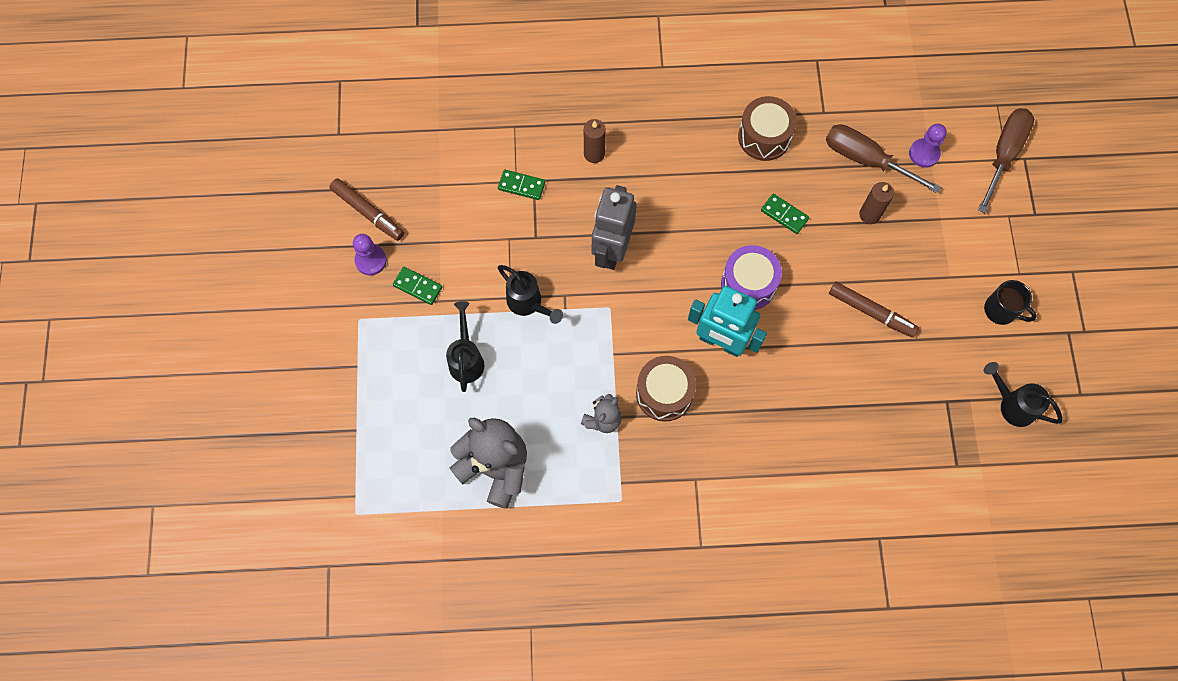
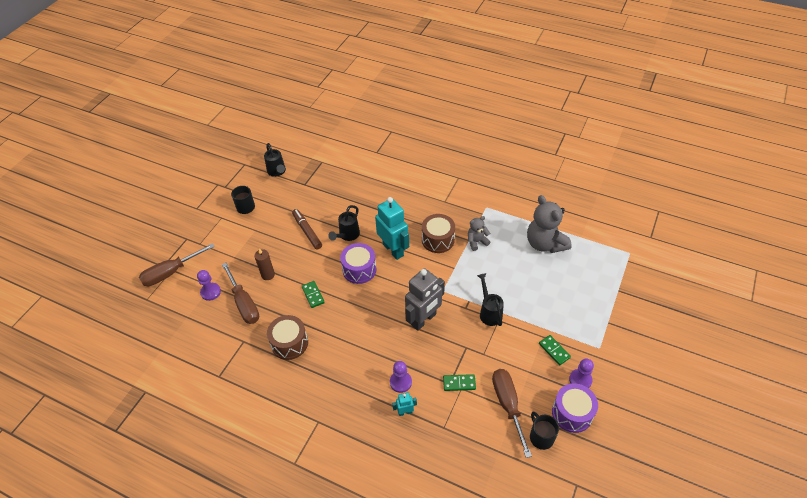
camera: 150 degrees left, 20 degrees down
brown marker [329,178,404,241] -> purple drum [552,383,598,433]
black watering can [446,301,484,392] -> black watering can moved to [328,205,360,241]
green domino [498,170,545,200] -> green domino turned 45 degrees counterclockwise [443,374,476,391]
brown candle [584,119,606,163] -> purple pawn [390,361,412,393]
none -> turquoise robot [392,393,417,416]
none -> brown screwdriver [492,369,532,458]
none -> black mug [530,412,559,450]

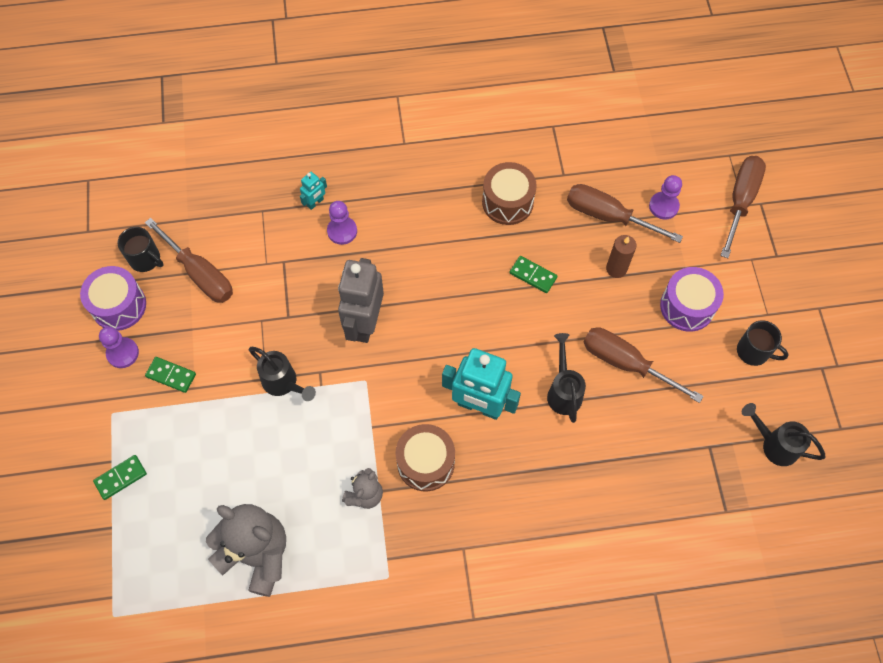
camera: 145 degrees right, 15 degrees up
brown marker [292,209,322,249] -> brown screwdriver [583,327,704,403]
purple drum [340,243,376,284] -> purple drum moved to [660,267,724,332]
green domino [443,374,476,391] -> green domino moved to [93,455,147,500]

